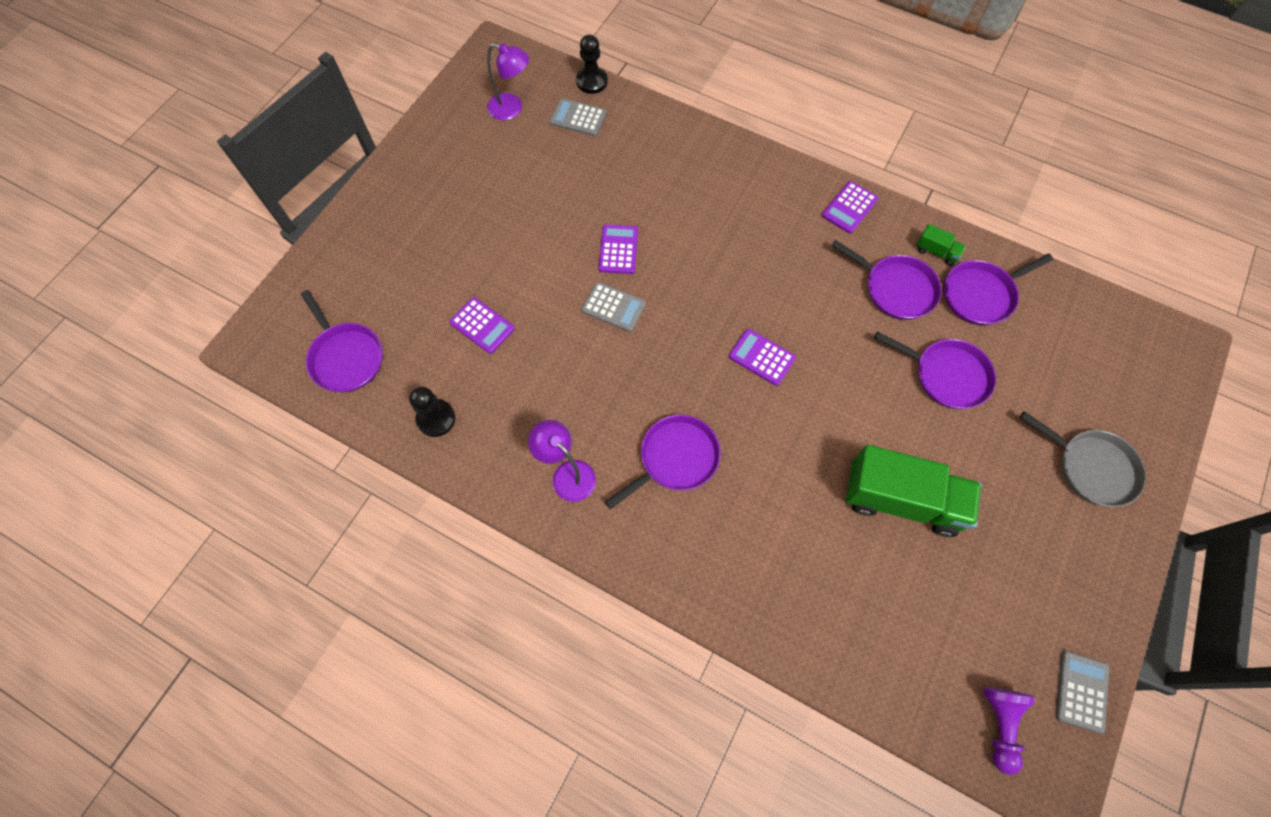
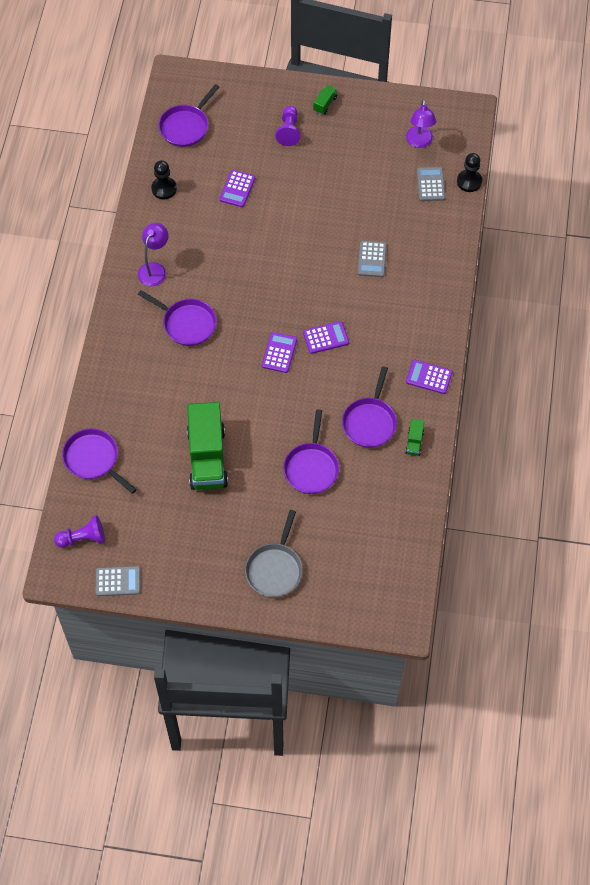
camera: 70 degrees right, 5 degrees down
grey calculator [582,282,646,332] -> grey calculator moved to [358,241,387,277]
purple calculator [598,224,638,274] -> purple calculator moved to [303,321,349,354]
purple pan [944,254,1053,325] -> purple pan moved to [62,428,137,494]
none -> purple pawn [275,106,300,146]
none -> green truck [313,85,337,115]

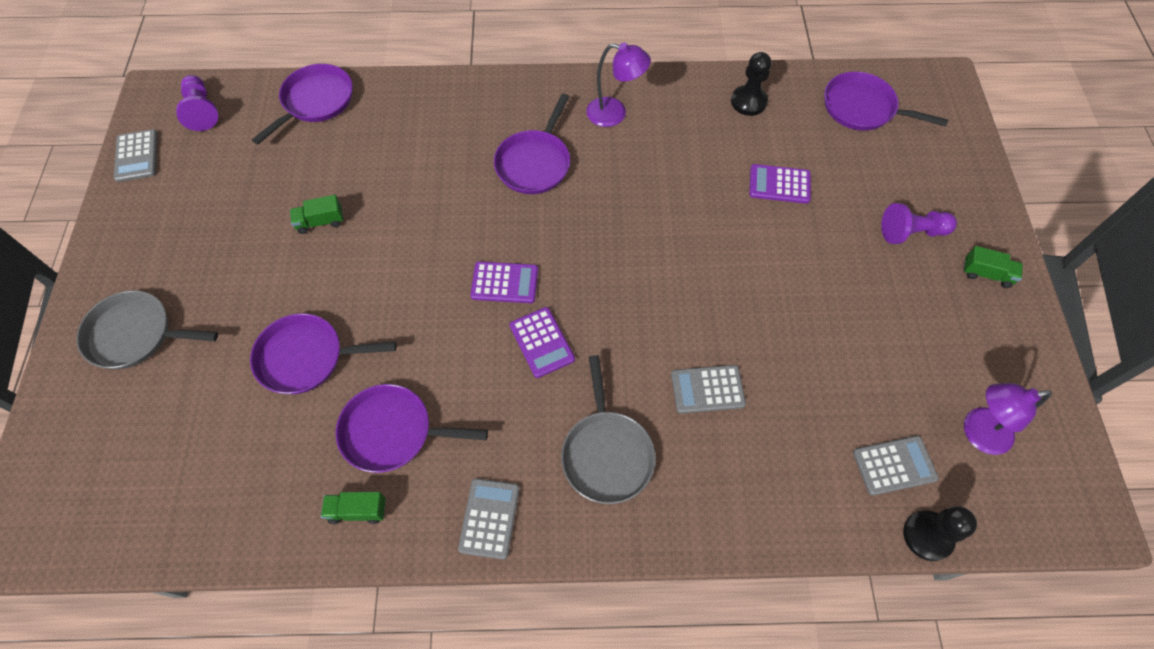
camera: 80 degrees right, 0 degrees up
green truck [187,402,228,490] -> green truck [290,195,343,234], size x0.42
purple calculator [406,360,453,394] -> grey calculator [458,478,520,560]
none -> grey pan [561,355,656,504]

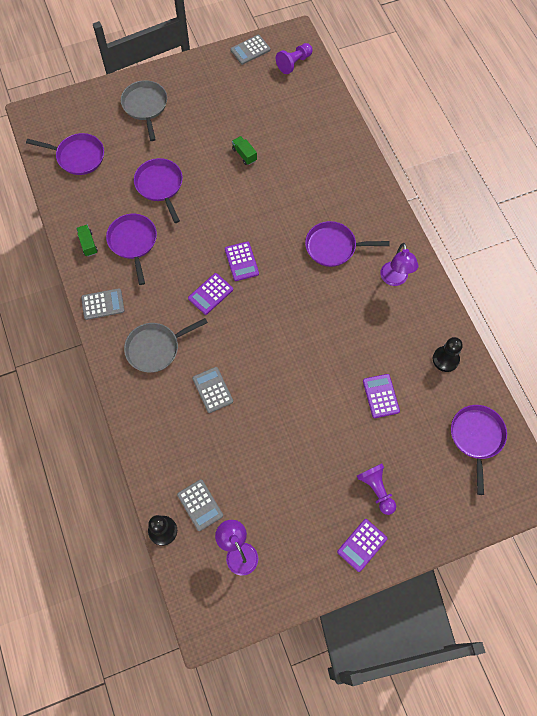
camera: 70 degrees right, 5 degrees up
purple pan [252,64,353,145] -> purple pan moved to [26,133,104,175]
green truck [963,246,1023,288] -> purple calculator [337,519,388,572]

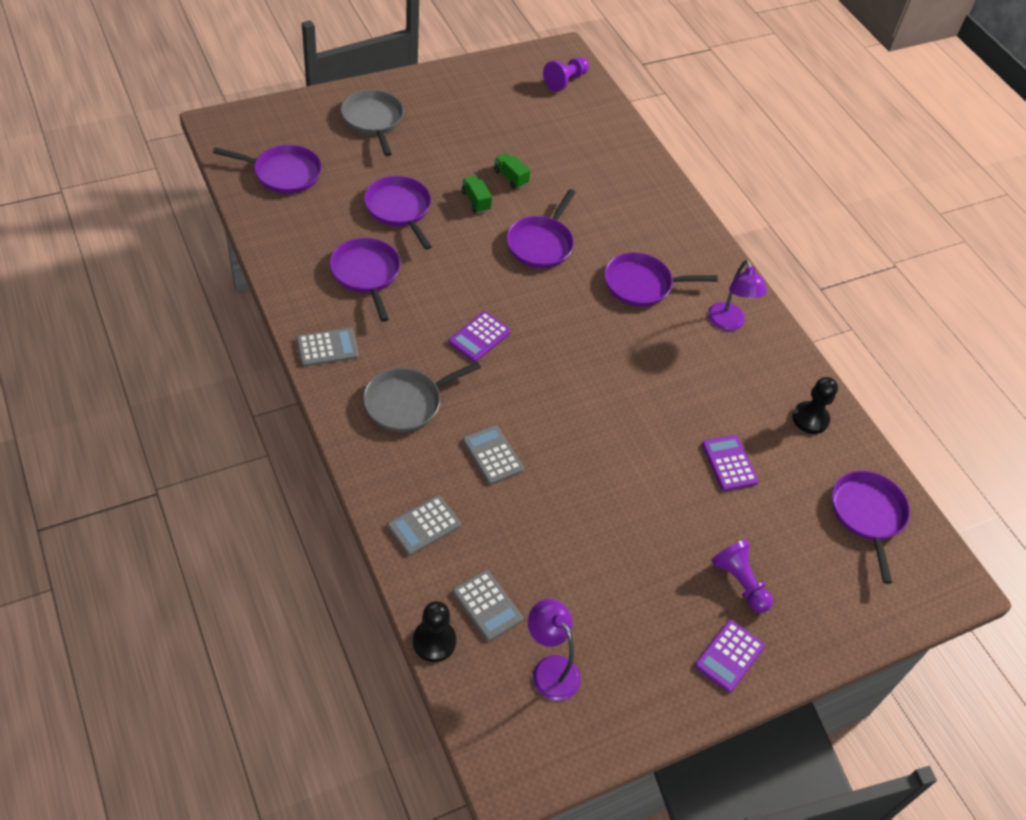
camera: 10 degrees left, 15 degrees down
green truck [76,225,98,257] -> green truck moved to [462,176,492,213]
purple calculator [225,241,259,281] -> none
grey calculator [230,35,270,65] -> grey calculator moved to [387,495,461,555]
none -> purple pan [507,189,576,268]

